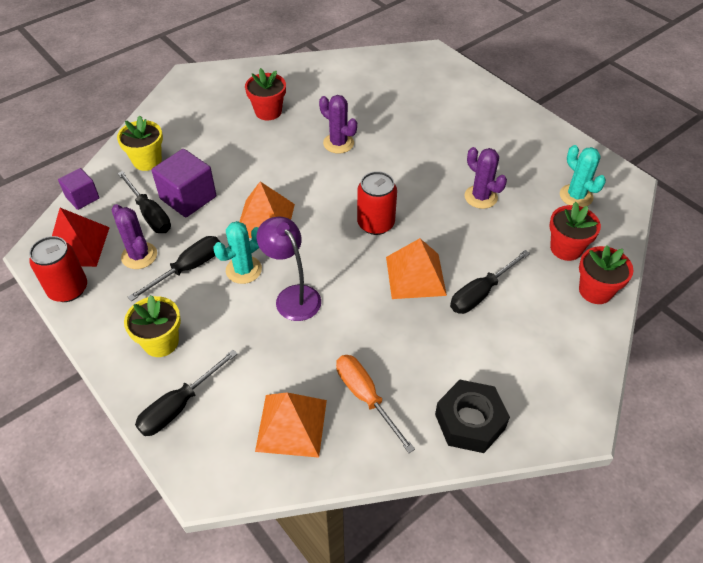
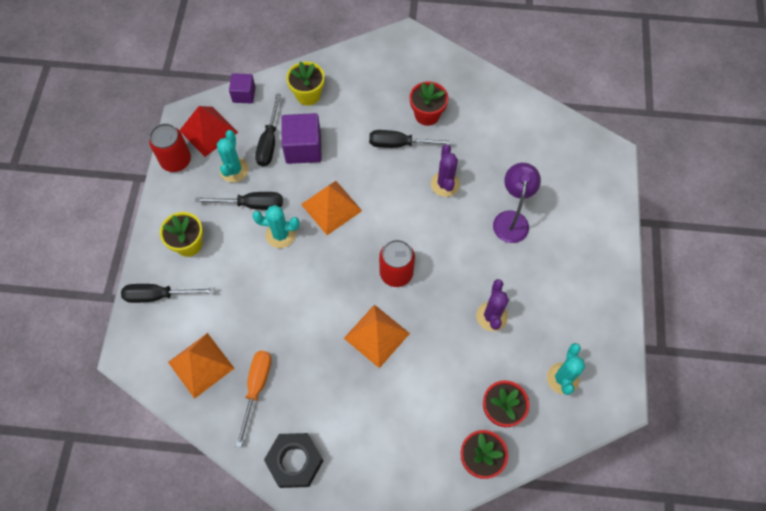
camera: 45 degrees right, 15 degrees up
purple cactus [112,204,157,269] -> turquoise cactus [217,130,249,182]
purple lamp [257,217,321,321] -> purple lamp moved to [493,163,541,243]
black screwdriver [450,250,530,314] -> black screwdriver moved to [369,130,453,148]

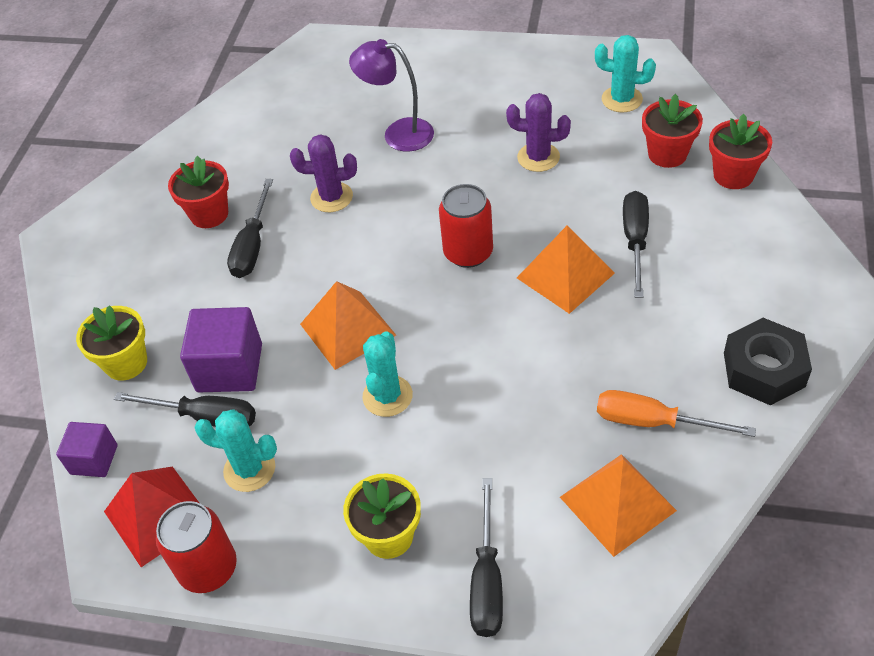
camera: 80 degrees left, 15 degrees down
black screwdriver [195,192,283,210] -> black screwdriver moved to [623,191,649,298]

